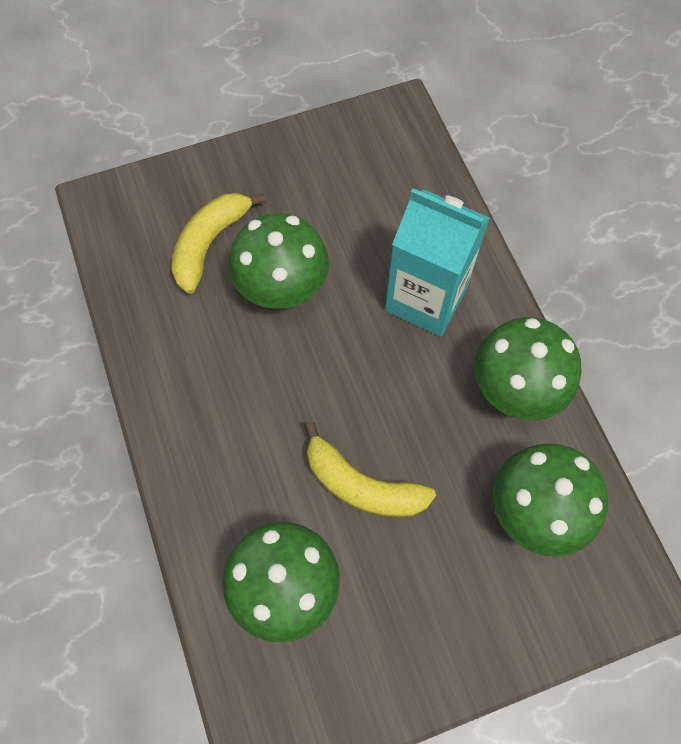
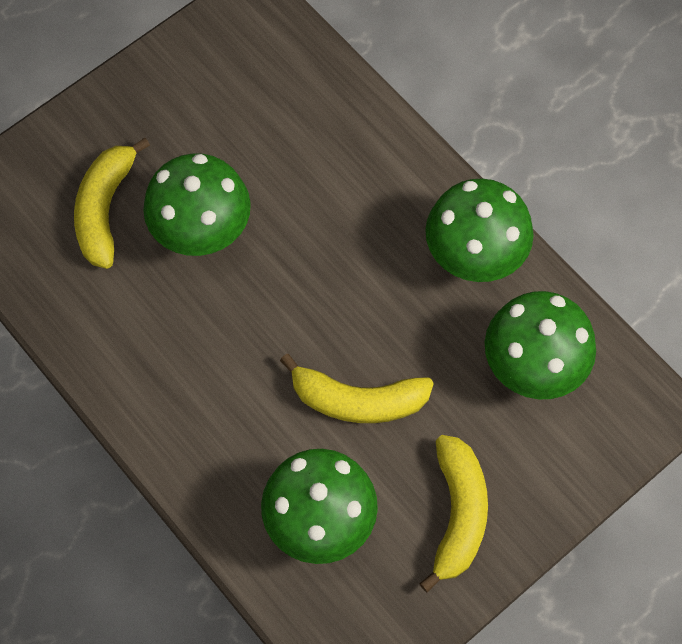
camera: 20 degrees left, 0 degrees up
turquoise carton [385,188,490,337] -> none
none -> yellow banana [419,435,488,593]

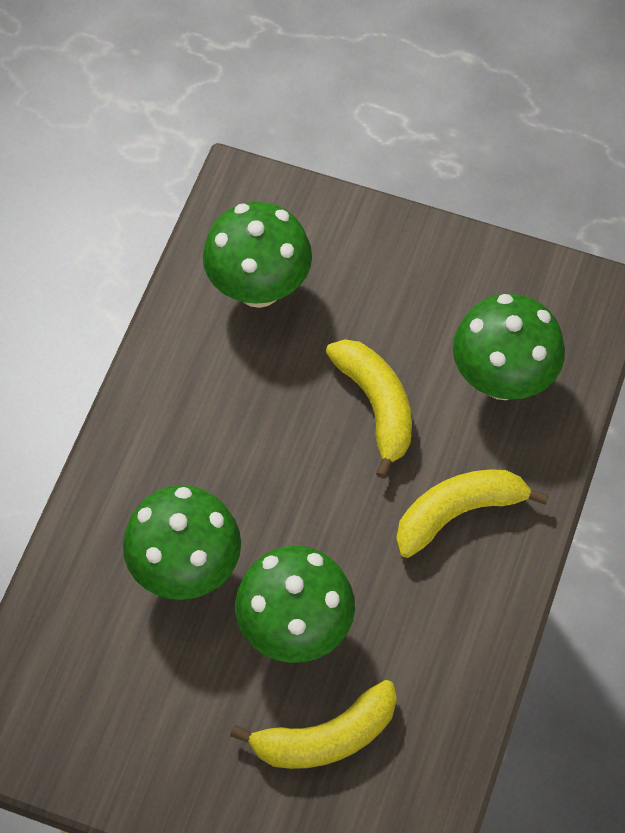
camera: 120 degrees left, 5 degrees down
yellow banana [419,435,488,593] -> yellow banana moved to [396,469,549,558]
green mushroom [425,178,534,282] -> green mushroom moved to [123,485,241,600]

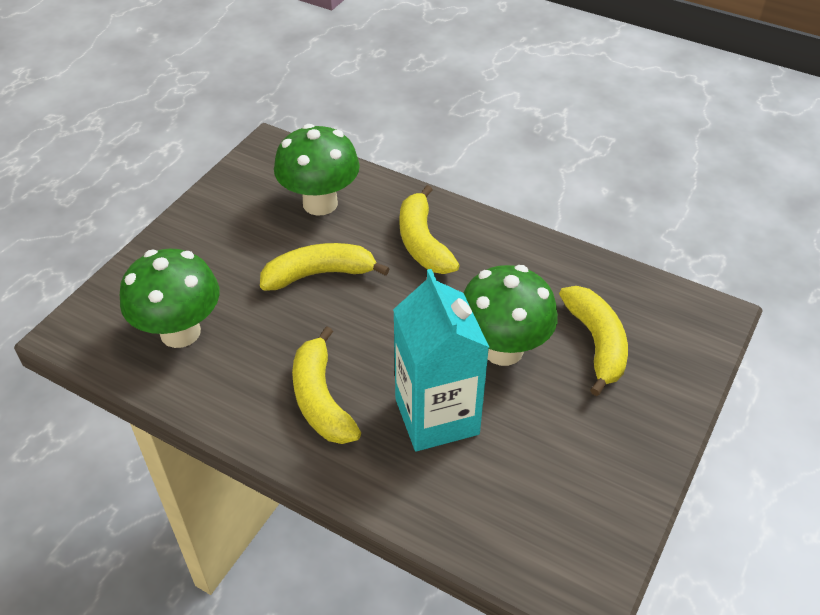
camera: 80 degrees left, 15 degrees down
green mushroom [123,485,241,600] -> turquoise carton [393,269,489,451]
none -> yellow banana [292,326,361,444]

